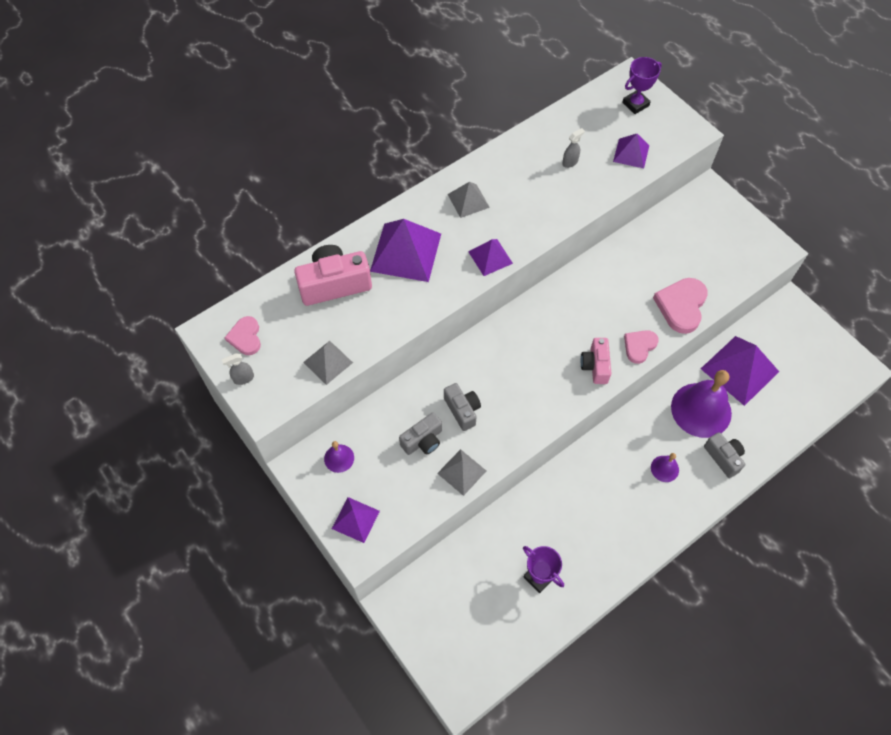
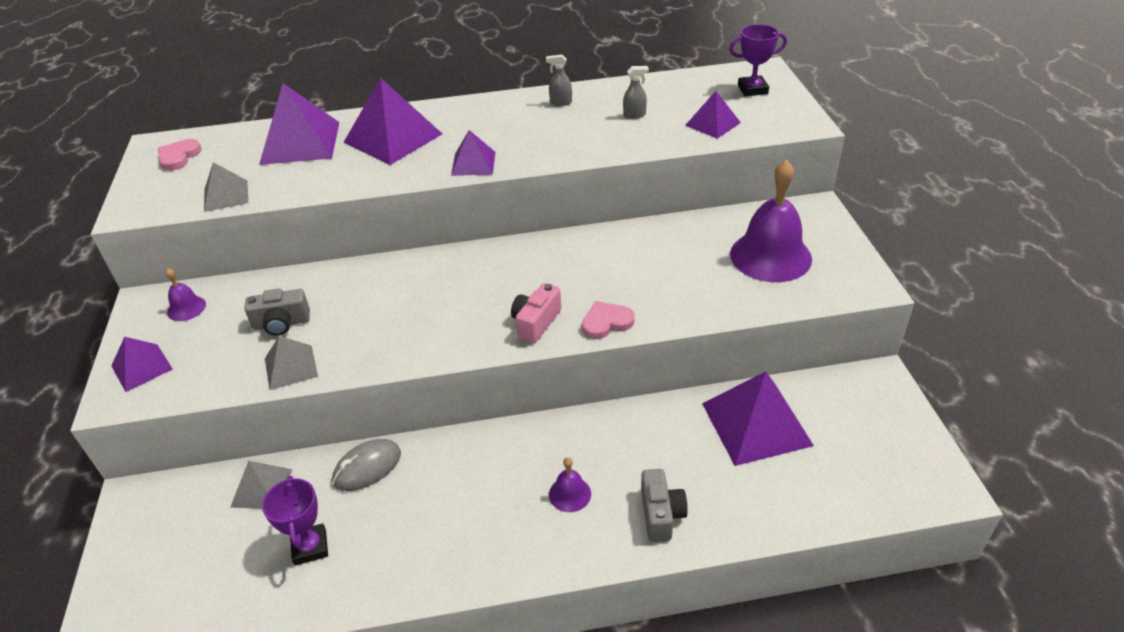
camera: 30 degrees right, 20 degrees down
grey spray bottle [222,353,254,385] -> grey spray bottle moved to [546,55,572,106]
pink camera [294,245,372,306] -> purple pyramid [259,83,340,165]
grey camera [444,383,481,431] -> none
grey pyramid [448,182,490,218] -> grey pyramid moved to [230,461,292,509]
pink heart [653,278,708,334] -> none
purple bell [671,370,732,438] -> purple bell moved to [730,160,812,282]
none -> grey mouse [332,439,401,491]

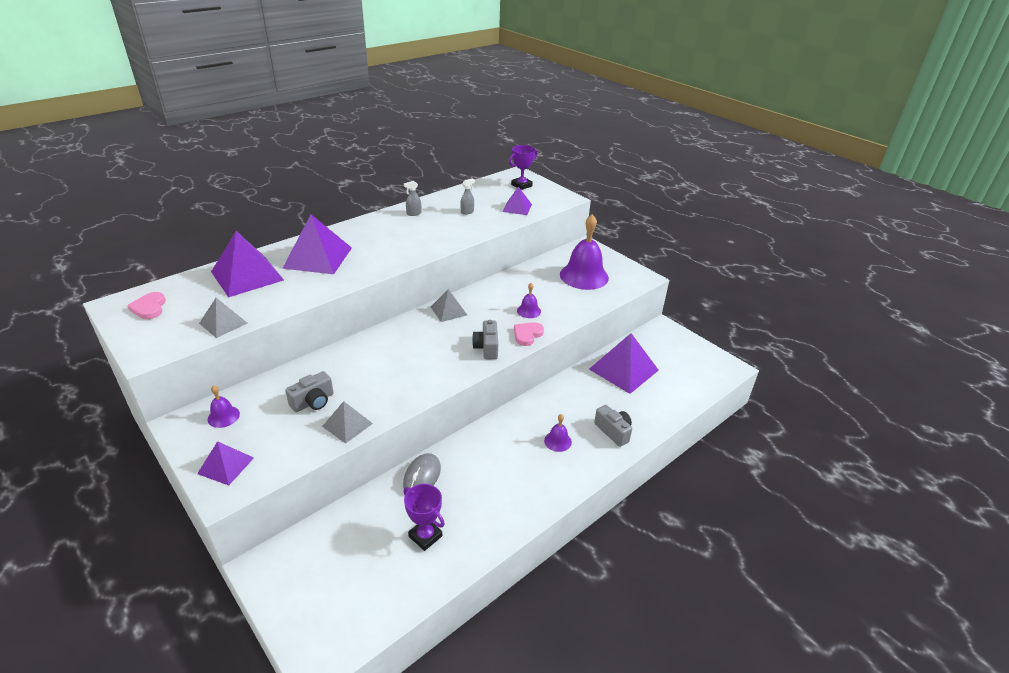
camera: 35 degrees left, 5 degrees down
grey pyramid [230,461,292,509] -> grey pyramid moved to [431,289,467,322]
purple pyramid [451,130,496,176] -> none
pink camera [511,283,561,344] -> grey camera [472,320,498,359]
none -> purple bell [517,283,541,318]

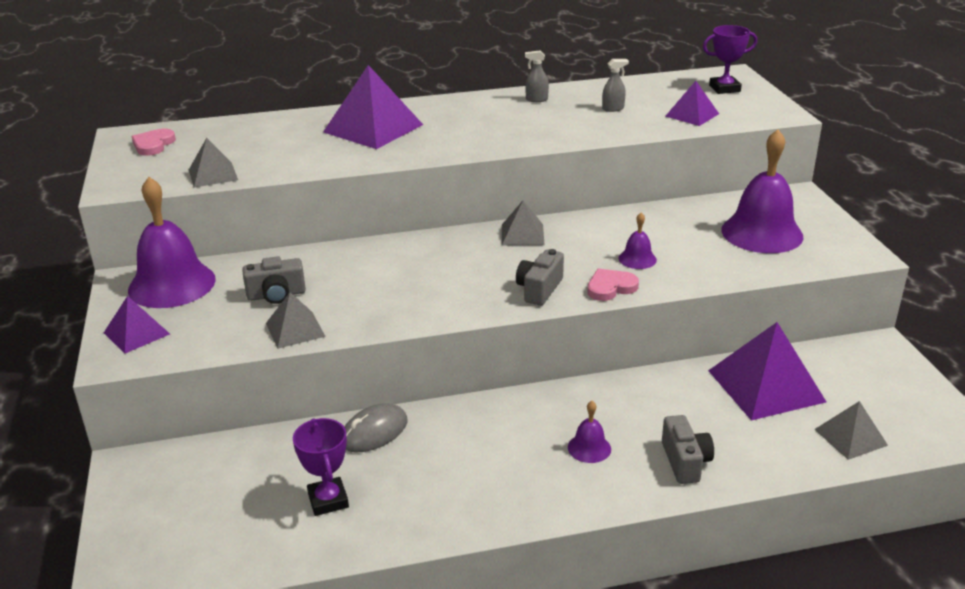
camera: 30 degrees right, 5 degrees down
purple bell [208,385,240,428] -> purple bell [128,177,216,308], size x2.20
purple pyramid [211,231,284,297] -> none
none -> grey pyramid [814,401,888,460]

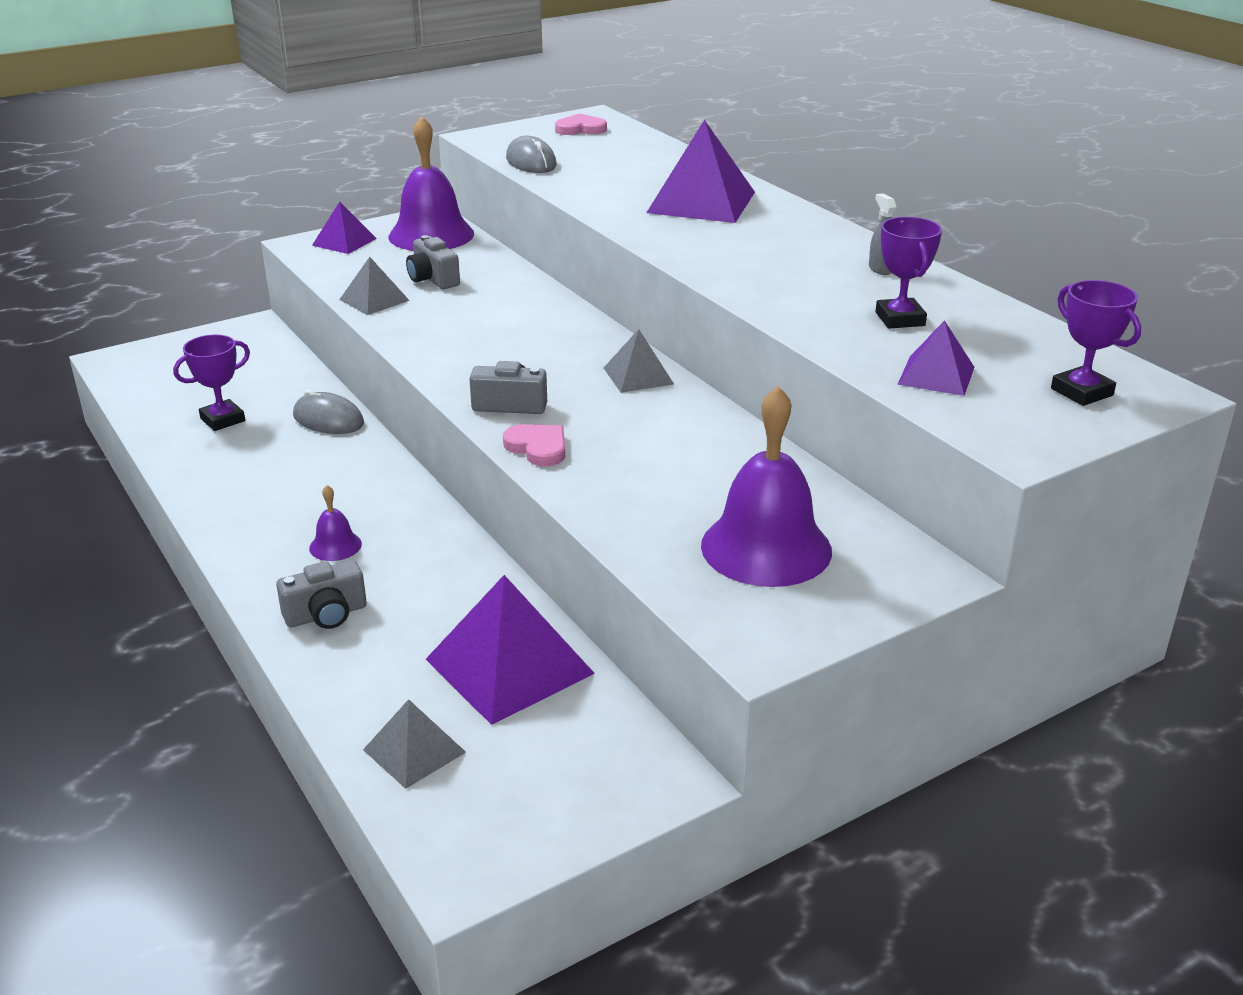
camera: 70 degrees right, 0 degrees up
grey pyramid [189,138,238,188] -> grey mouse [506,136,557,173]
grey spray bottle [602,59,629,112] -> purple trophy [876,217,942,329]
purple bell [618,213,657,269] -> none

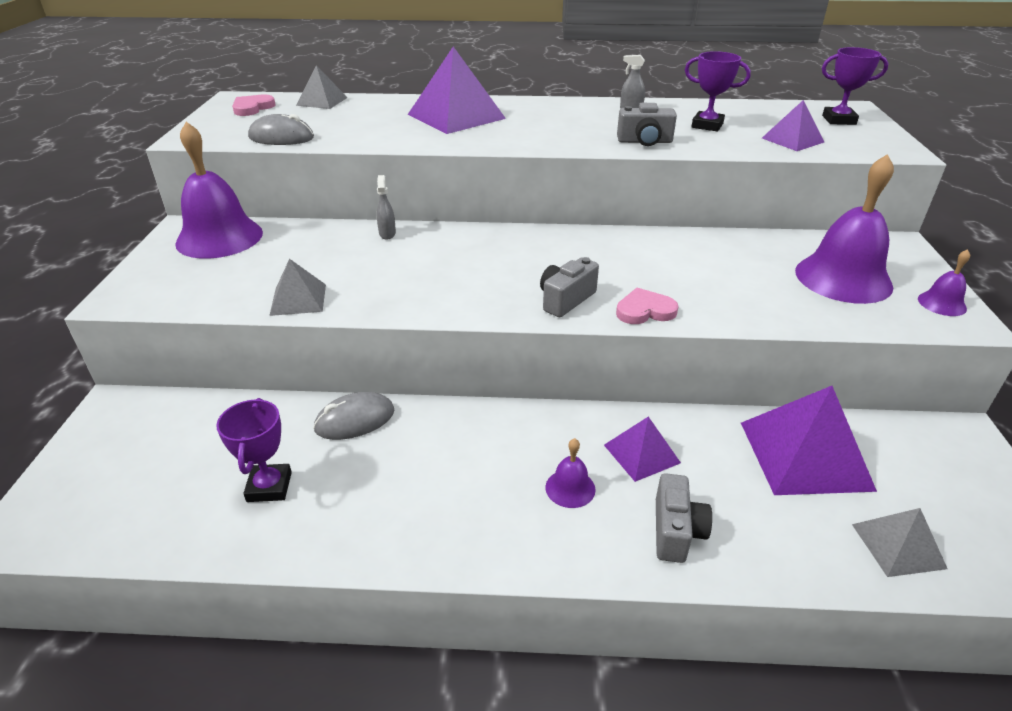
camera: 55 degrees left, 5 degrees up
purple pyramid [312,202,377,254] -> purple pyramid moved to [604,416,681,482]
grey camera [406,235,460,289] -> grey camera moved to [617,103,677,146]
grey pyramid [604,329,674,393] -> grey pyramid moved to [296,65,348,109]
none -> grey spray bottle [377,175,396,239]
none -> purple bell [918,249,970,316]

